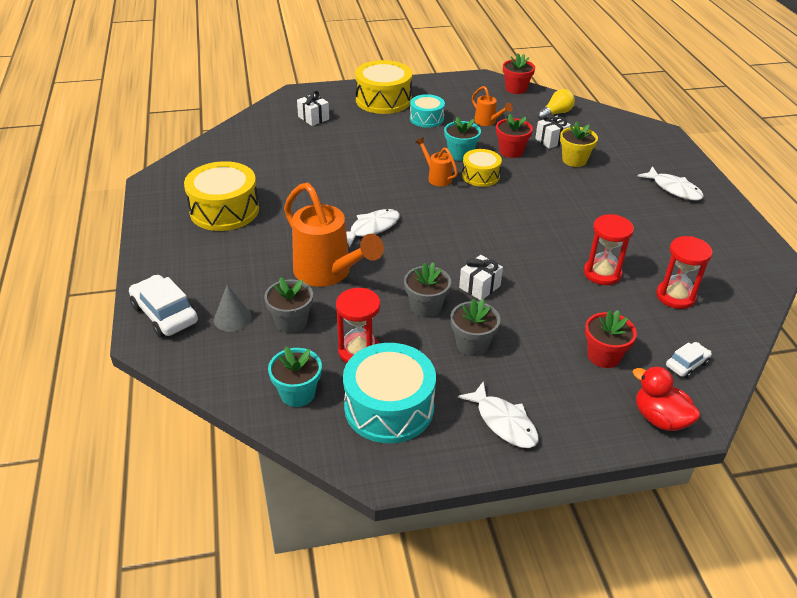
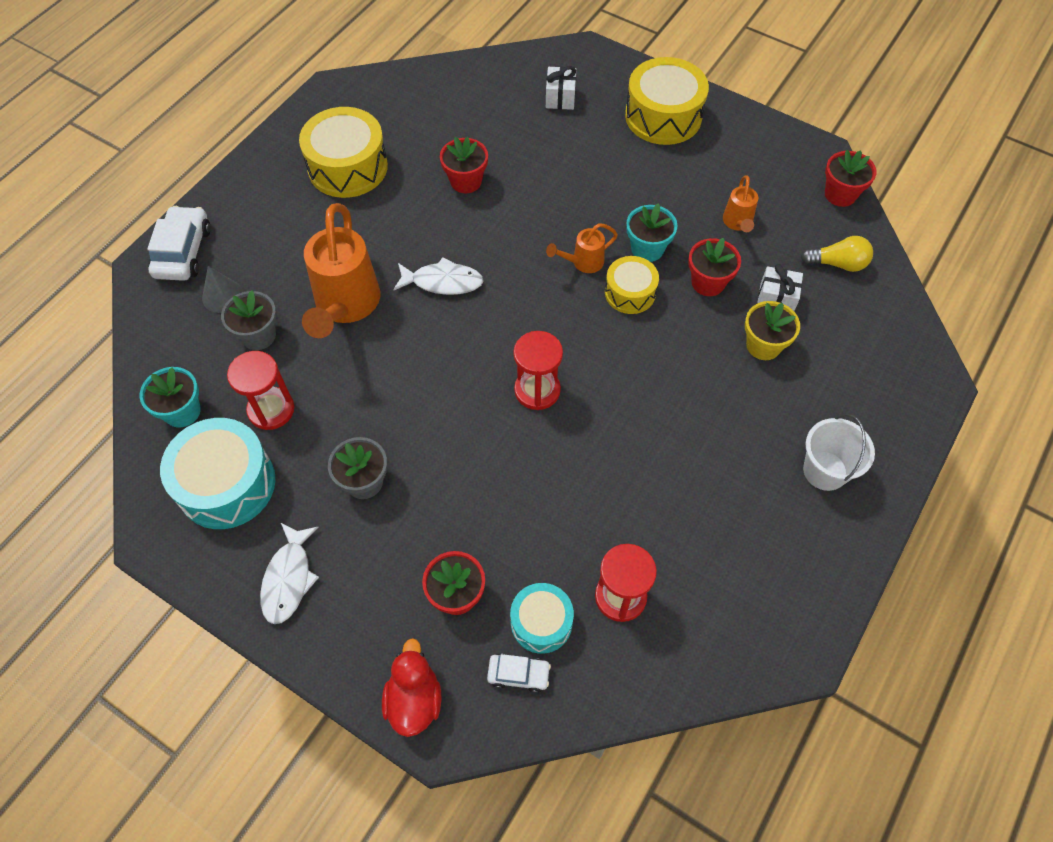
camera: 45 degrees right, 20 degrees up
grey flower pot [404,262,451,318] -> none
turquoise drum [410,94,445,128] -> turquoise drum moved to [510,583,574,654]
orange watering can [415,137,458,186] -> orange watering can turned 120 degrees counterclockwise [546,223,618,273]
white gift [459,255,503,300] -> none
red hourglass [584,214,634,285] -> red hourglass moved to [513,331,563,410]
white fish [638,166,704,200] -> white bucket [803,414,875,491]
none -> red flower pot [440,137,488,193]

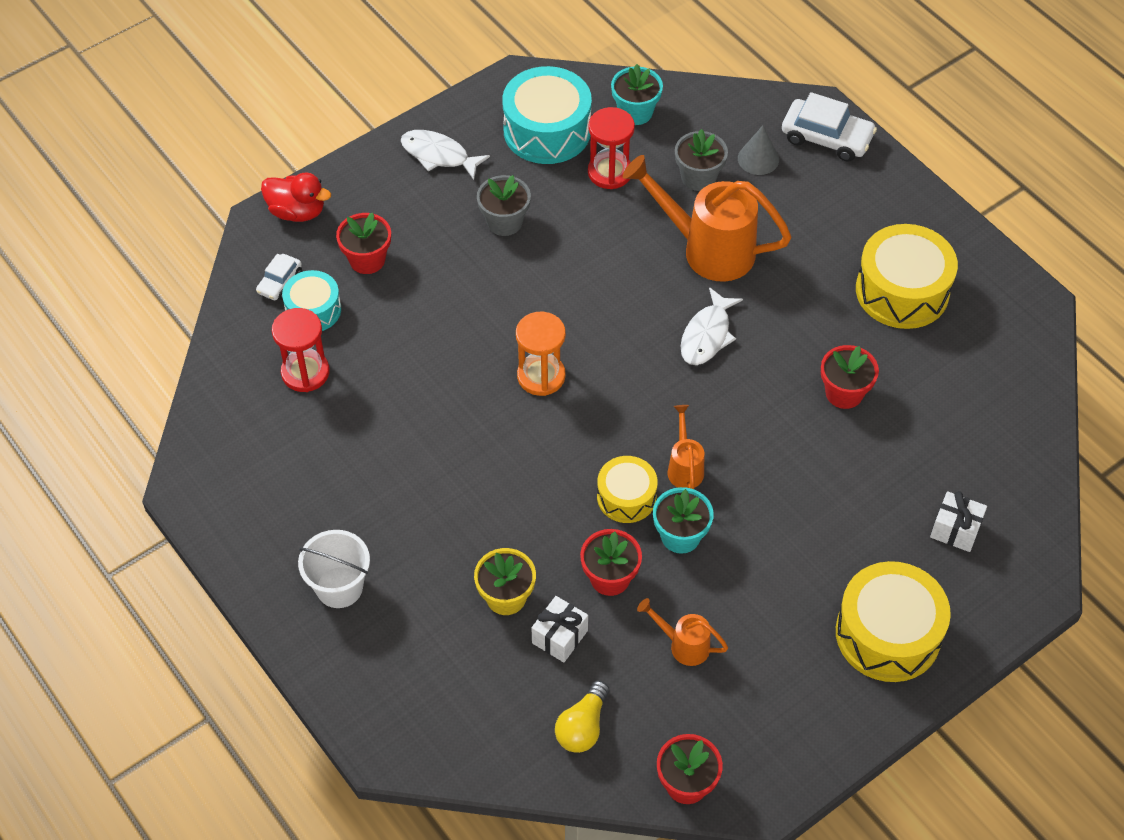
camera: 110 degrees right, 5 degrees down
red hourglass [513,331,563,410] -> orange hourglass [516,312,566,396]

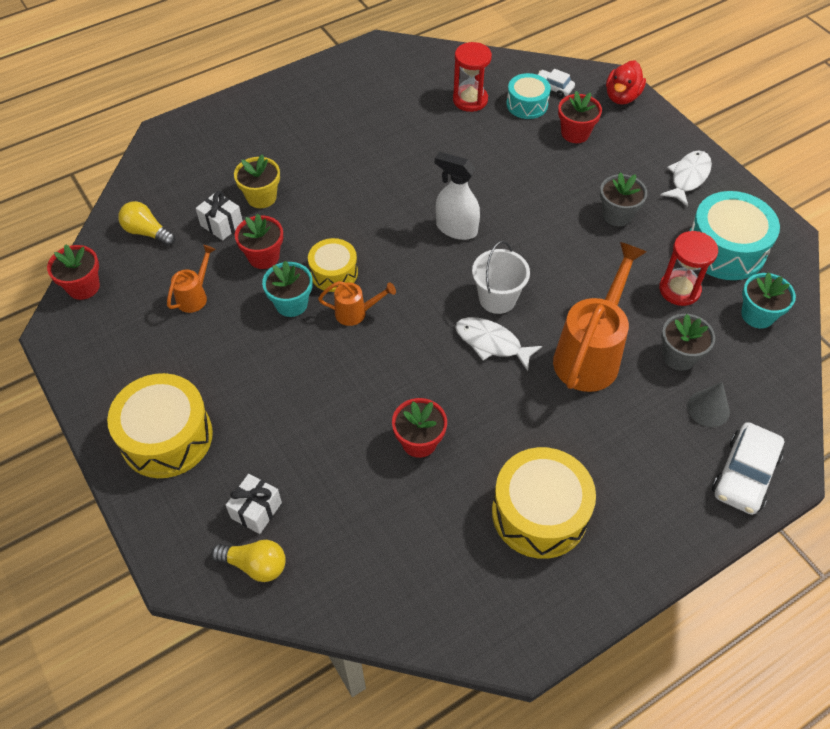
camera: 95 degrees right, 0 degrees up
white bucket [298,530,370,608] -> white bucket moved to [472,241,530,314]
orange hourglass [516,312,566,396] -> white spray bottle [435,152,480,240]
none -> yellow light bulb [211,540,286,582]

